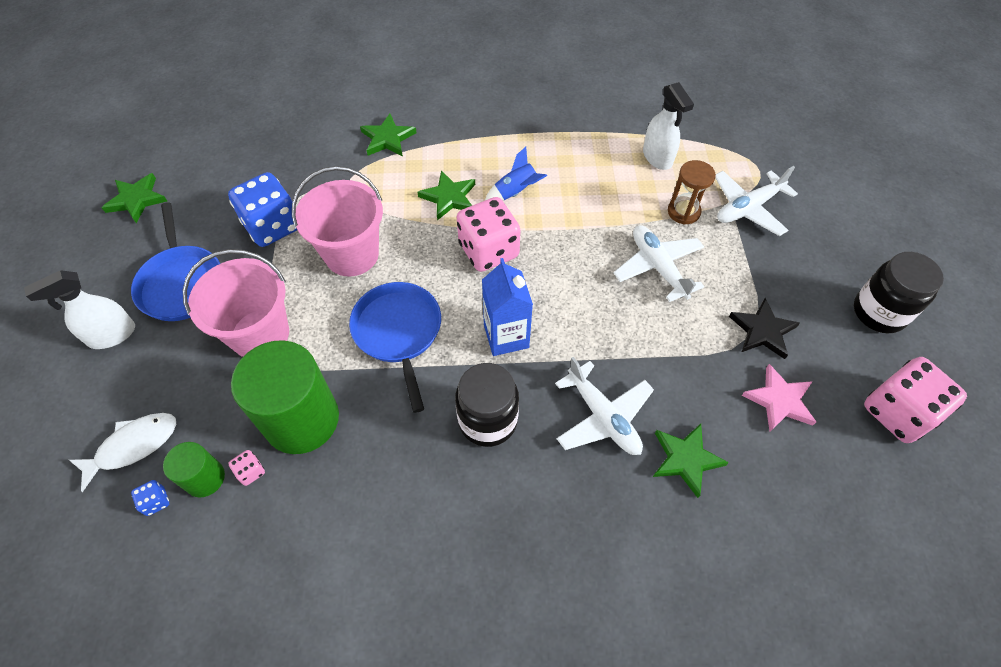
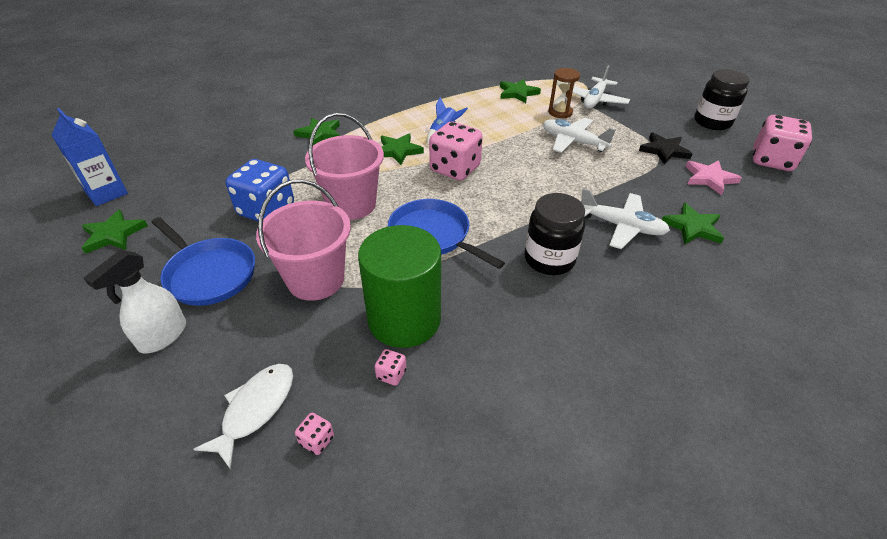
camera: 30 degrees left, 15 degrees down
blue dice [131,480,169,516] -> pink dice [295,413,334,455]
green cylinder [163,442,225,498] -> none
blue carton [482,258,533,356] -> blue carton moved to [52,108,128,206]
white spray bottle [643,82,694,170] -> green star [500,79,541,103]

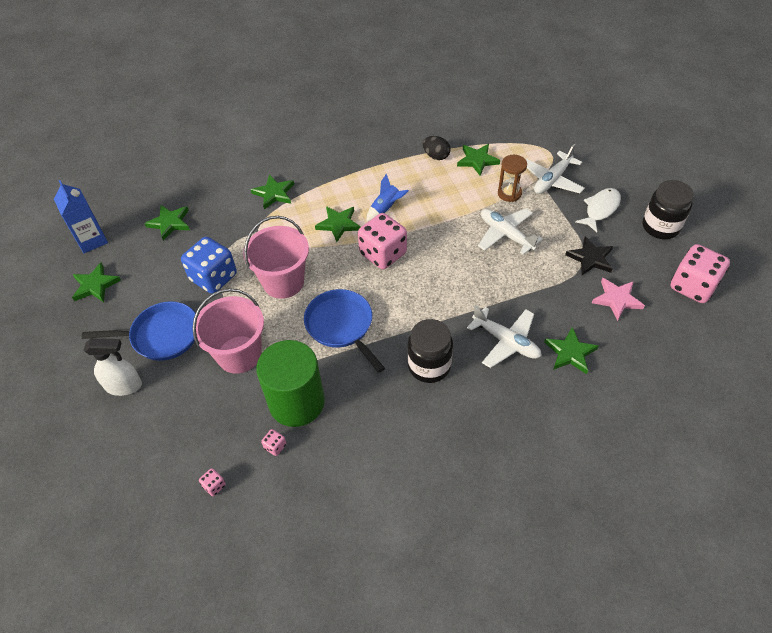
camera: 15 degrees right, 10 degrees up
white spray bottle [84,250,186,354] -> white spray bottle turned 135 degrees counterclockwise [84,338,142,396]
blue pan [152,217,255,306] -> blue pan turned 60 degrees counterclockwise [82,301,196,361]
white fish [193,364,293,469] -> white fish moved to [575,188,621,232]
none -> green star [144,205,190,241]
none -> black egg [423,136,451,160]

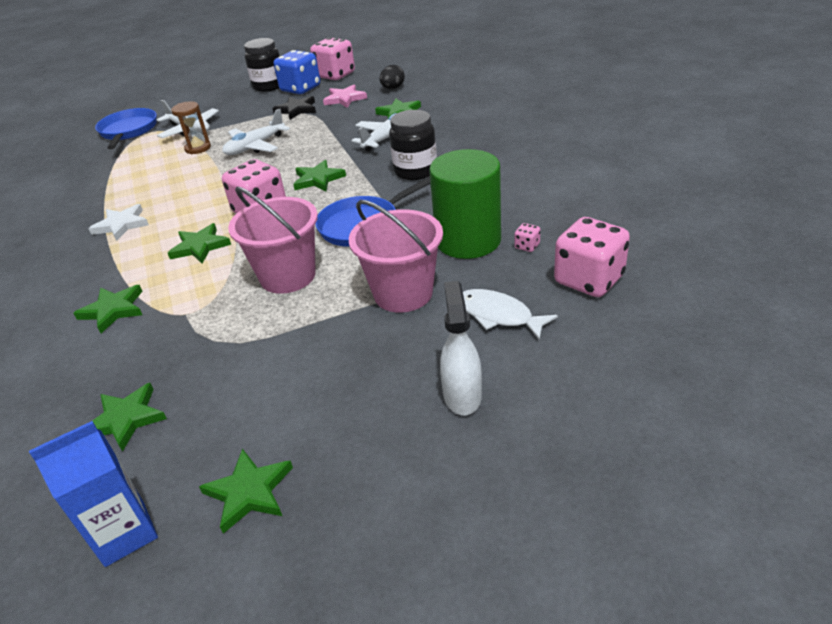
camera: 90 degrees left, 15 degrees down
blue pan [82,301,196,361] -> blue pan moved to [95,108,157,149]
blue dice [181,237,237,294] -> blue dice moved to [274,50,320,94]
pink dice [199,468,226,496] -> pink dice [554,217,630,297], size x2.48
blue rocket [366,174,409,221] -> none
black egg [423,136,451,160] -> black egg moved to [380,65,405,89]
green star [457,144,500,176] -> green star moved to [293,160,346,191]
white fish [575,188,621,232] -> white fish moved to [463,289,558,340]
none -> white star [88,204,149,241]

